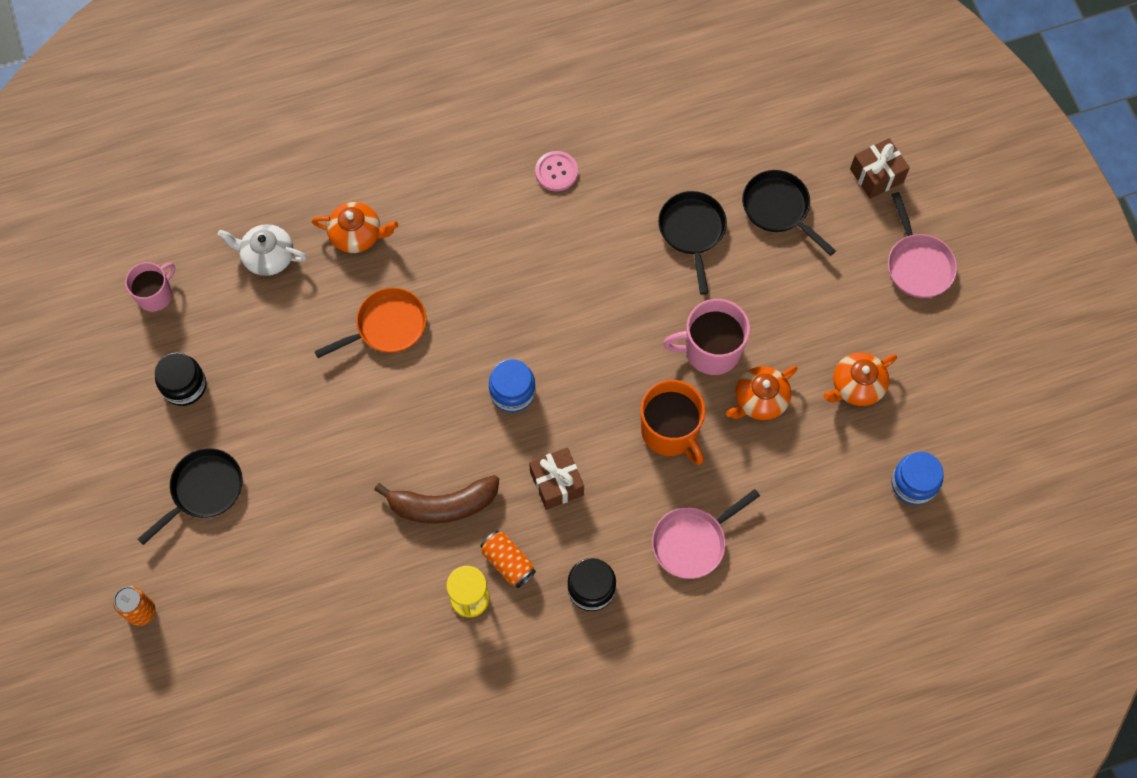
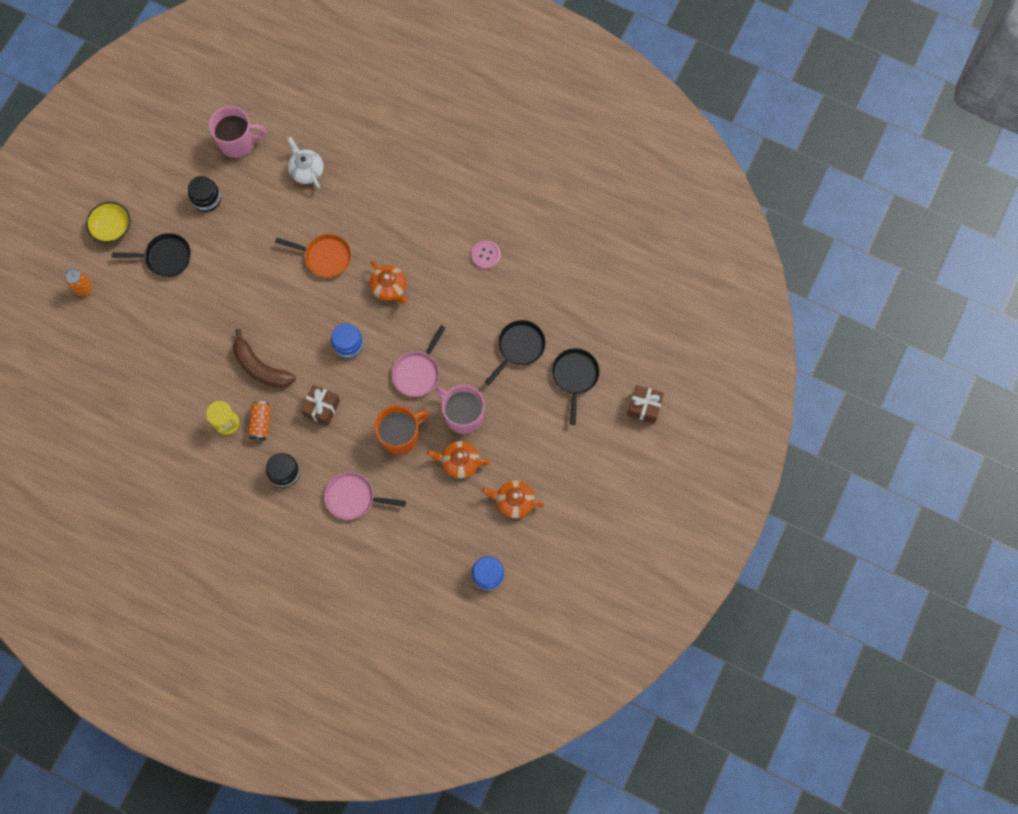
camera: 45 degrees right, 5 degrees up
pink mug [125,262,175,312] -> pink mug [209,106,267,158], size x1.54
orange teapot [312,202,398,253] -> orange teapot moved to [370,260,407,304]
orange mug [641,380,705,465] -> orange mug turned 135 degrees counterclockwise [375,405,429,454]
pink pan [888,192,957,298] -> pink pan moved to [392,325,445,397]
none -> yellow bowl [86,202,130,243]

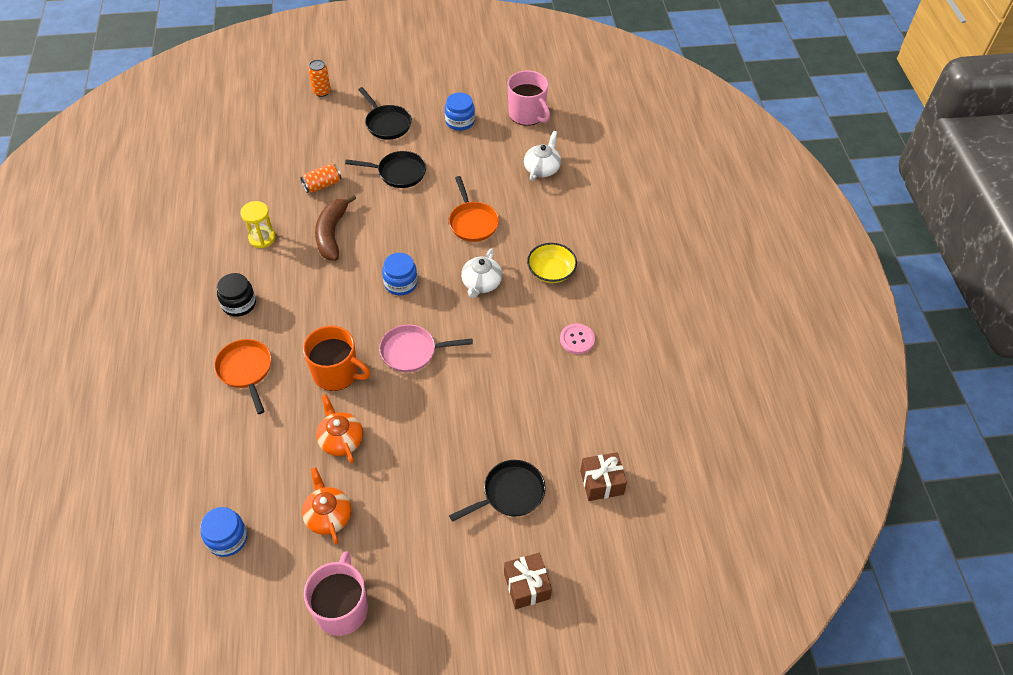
camera: 55 degrees right, 20 degrees down
yellow bowl [86,202,130,243] -> yellow bowl moved to [527,243,577,283]
black jar [188,176,221,212] -> blue jar [445,93,475,131]
orange can [248,401,271,441] -> orange can moved to [300,164,341,193]
brown gift [301,385,340,426] -> brown gift moved to [580,452,627,501]
pink pan [324,472,406,520] -> orange pan [214,339,272,414]
orange teapot [370,260,407,304] -> white teapot [461,248,502,298]
pink mug [435,385,485,434] -> pink mug moved to [304,551,368,636]
black pan [485,320,546,385] -> black pan moved to [345,151,426,188]

